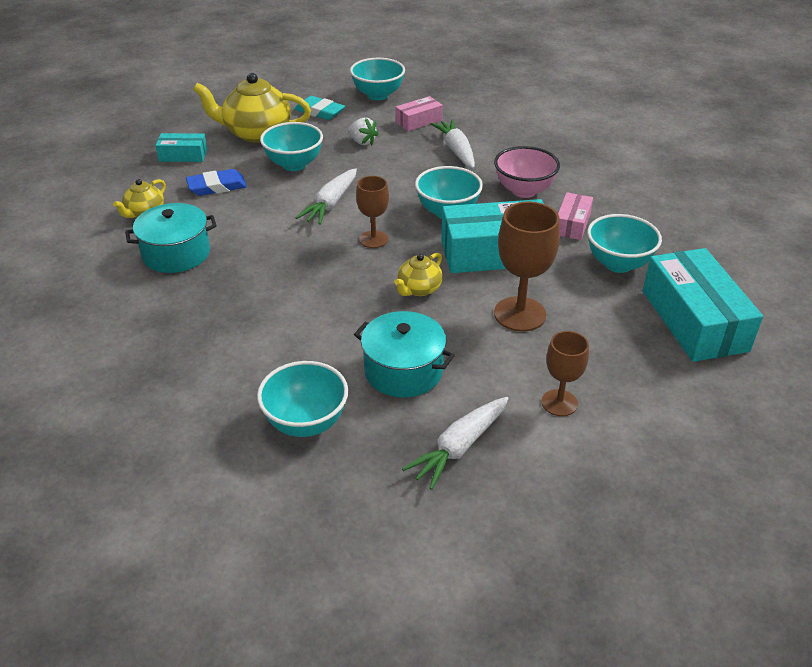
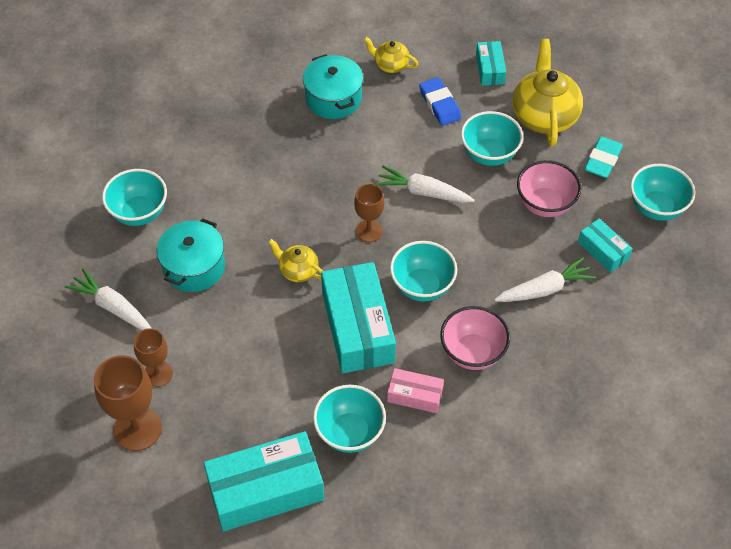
camera: 85 degrees right, 15 degrees up
white strawberry [348,117,379,146] -> pink bowl [517,160,581,217]
pink box [395,96,443,131] -> turquoise box [578,219,633,273]
brown goblet [494,202,560,331] -> brown goblet moved to [94,355,162,451]

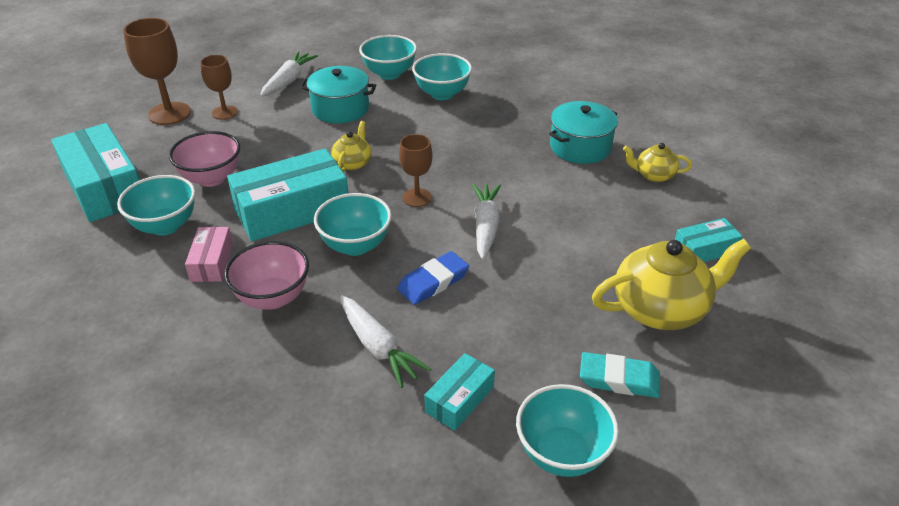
camera: 75 degrees right, 15 degrees down
yellow teapot [364,37,418,73] -> yellow teapot turned 90 degrees counterclockwise [623,143,692,182]
blue eraser [419,77,461,126] -> blue eraser moved to [397,251,469,305]
turquoise bowl [461,111,523,166] -> turquoise bowl moved to [412,53,472,100]
pink bowl [517,160,581,217] -> pink bowl moved to [169,131,240,187]

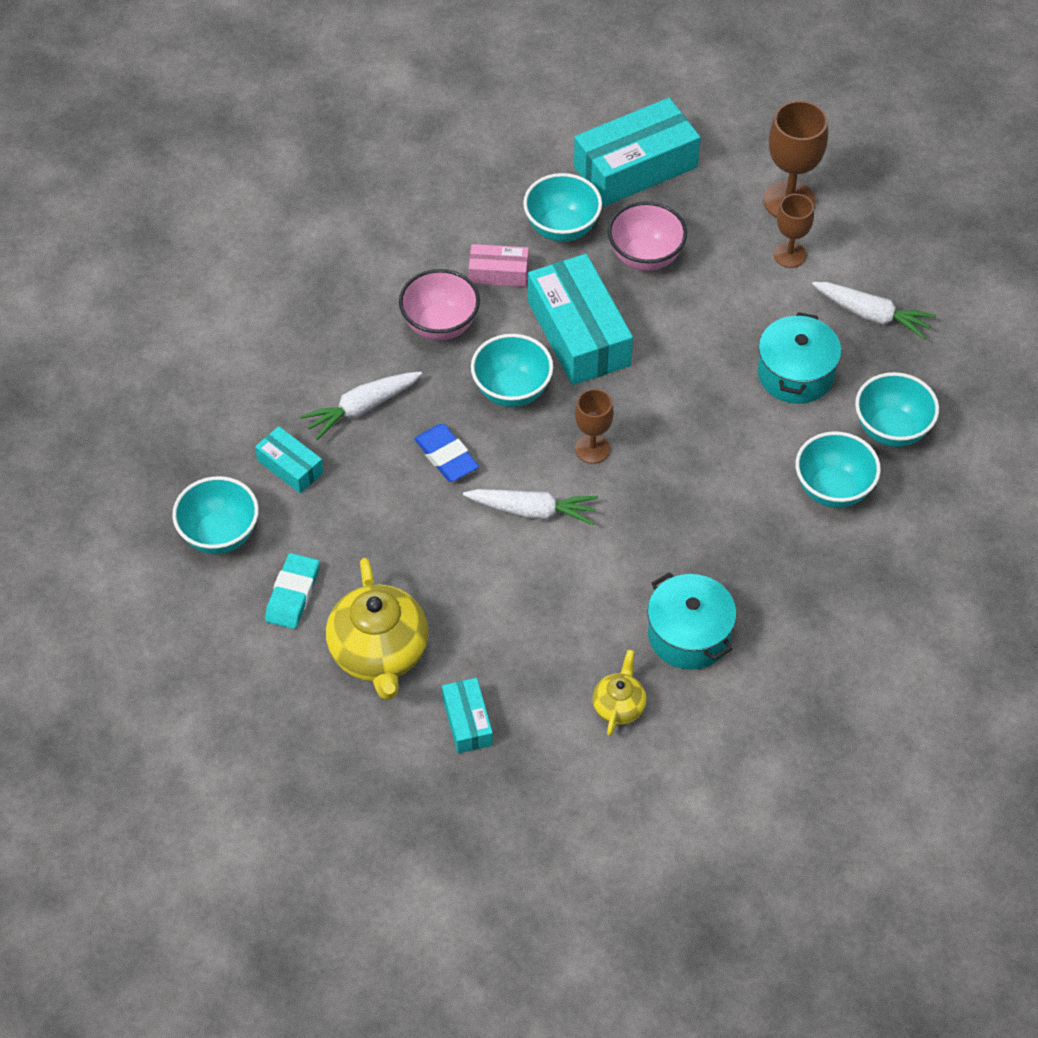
camera: 95 degrees right, 15 degrees up
yellow teapot [331,121,372,172] -> none

